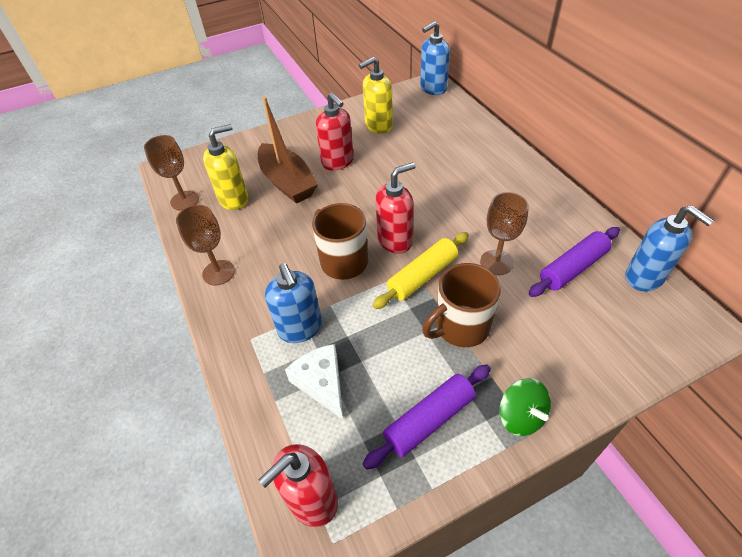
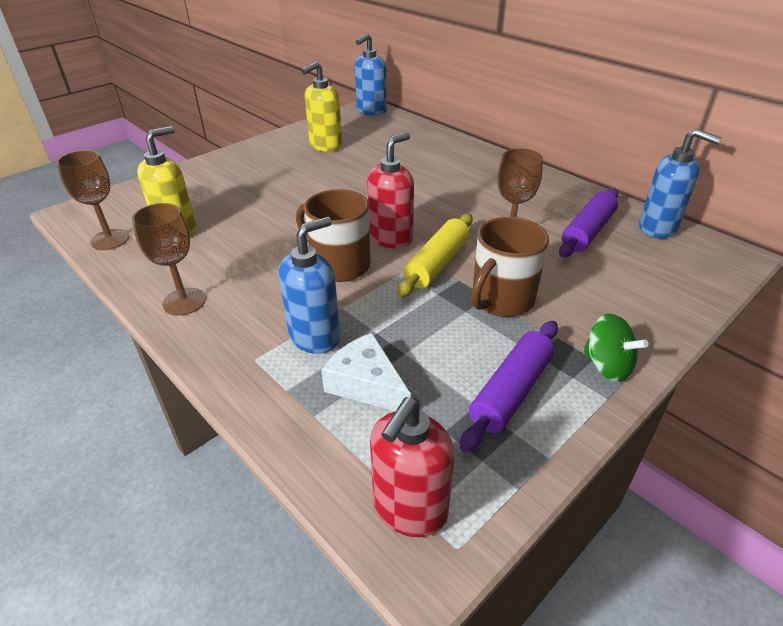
camera: 20 degrees left, 10 degrees down
brown boat [258,97,318,204] -> none
blue soap dispenser [265,263,322,343] -> blue soap dispenser turned 90 degrees counterclockwise [279,217,340,354]
red soap dispenser [316,92,354,171] -> none

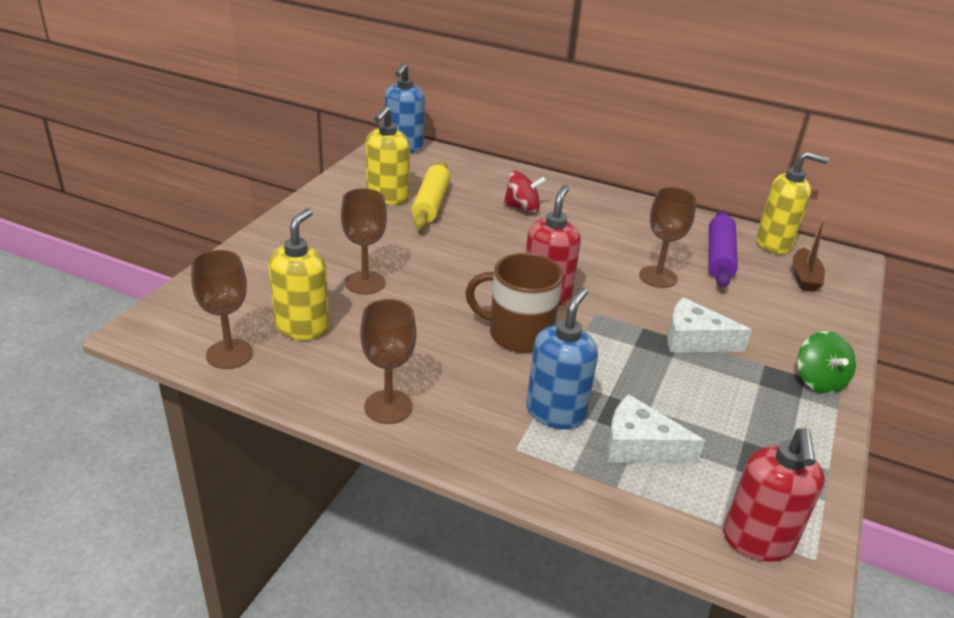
camera: 25 degrees left, 5 degrees down
yellow rolling pin [397,214,473,298] -> yellow rolling pin moved to [411,161,450,229]
purple rolling pin [460,321,558,453] -> none
brown mug [471,217,549,317] -> white cheese [667,297,752,352]
green spinning top [583,313,648,382] -> green spinning top turned 60 degrees clockwise [797,331,856,394]
blue soap dispenser [639,129,721,238] -> yellow soap dispenser [756,151,829,254]
none -> brown goblet [341,188,387,294]
none -> red spinning top [503,171,546,213]
none -> brown boat [793,217,825,292]

